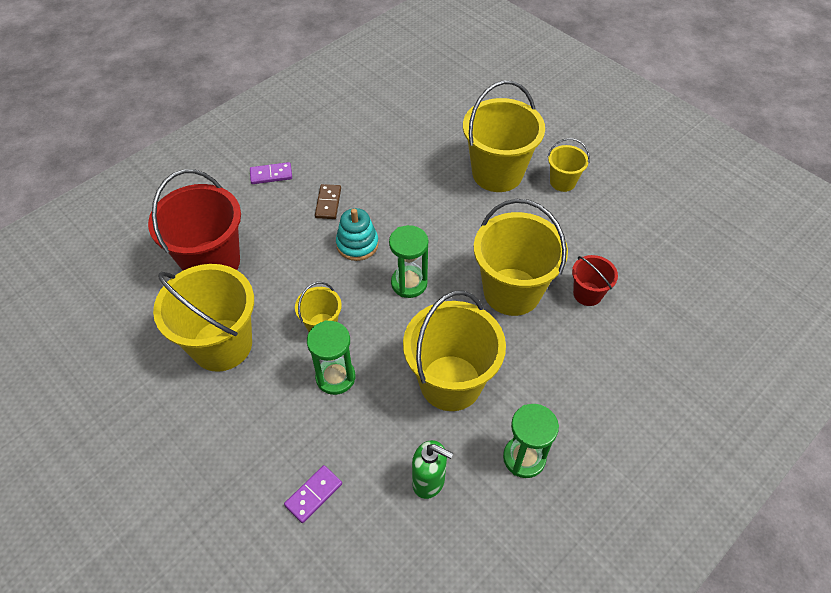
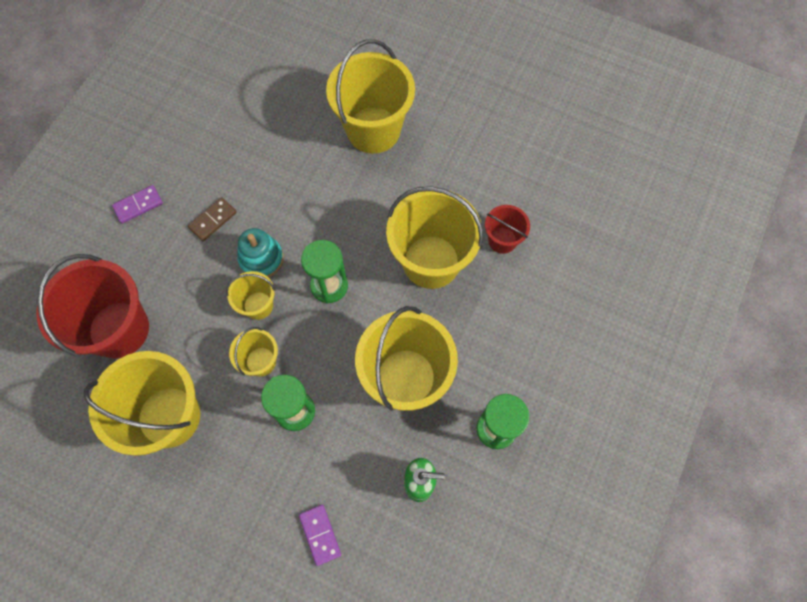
camera: 20 degrees left, 15 degrees up
purple domino [284,465,342,523] -> purple domino turned 45 degrees counterclockwise [299,505,341,566]
brown domino [315,184,341,219] -> brown domino turned 60 degrees clockwise [188,197,237,241]
yellow bucket [548,138,590,192] -> yellow bucket moved to [226,271,276,320]

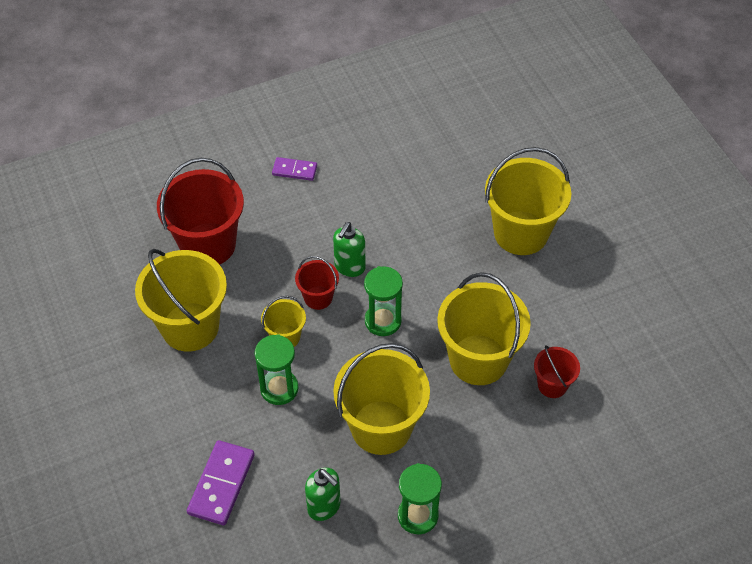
camera: 40 degrees right, 15 degrees down
brown domino [188,197,237,241] -> none
yellow bucket [226,271,276,320] -> red bucket [295,256,339,310]
turquoise stacking toy [237,228,284,278] -> green soap dispenser [333,222,365,277]
purple domino [299,505,341,566] -> purple domino [187,440,255,525], size x1.64

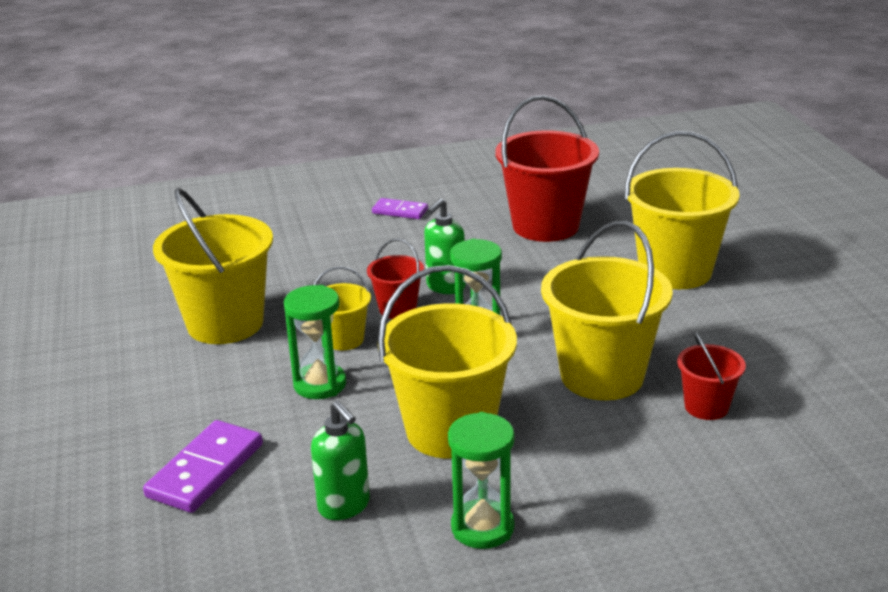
camera: 10 degrees right, 25 degrees down
red bucket [157,158,244,265] -> red bucket moved to [495,95,599,242]

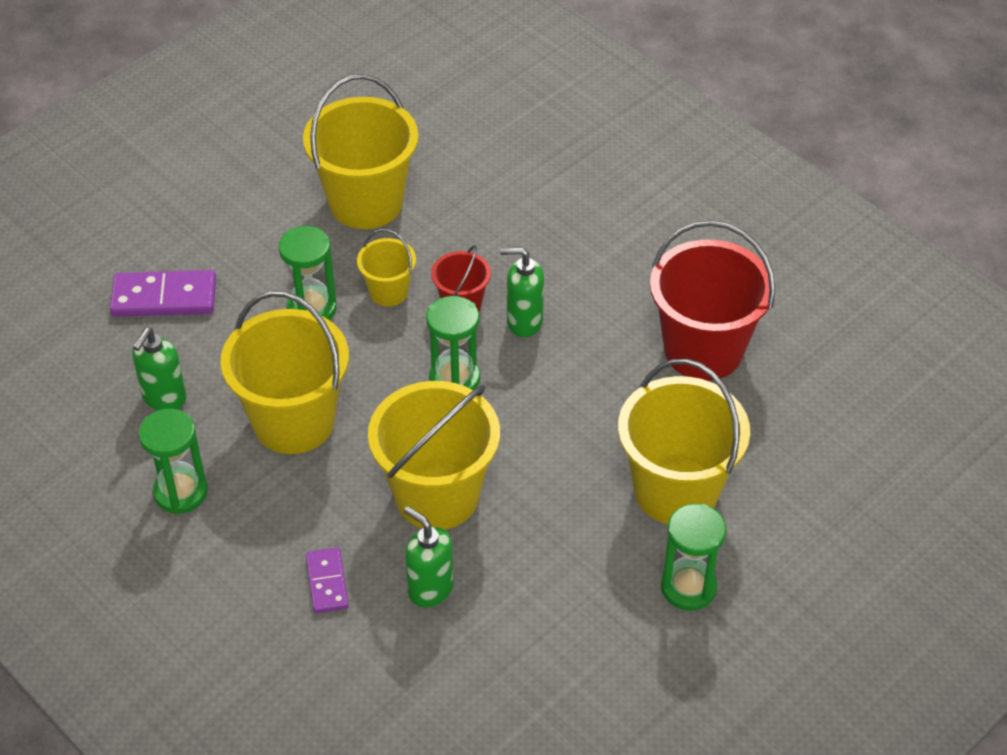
camera: 60 degrees right, 20 degrees up
purple domino [372,198,428,219] -> purple domino moved to [306,547,349,613]
red bucket [677,331,746,420] -> green soap dispenser [404,506,454,608]
none -> green hourglass [661,504,726,611]

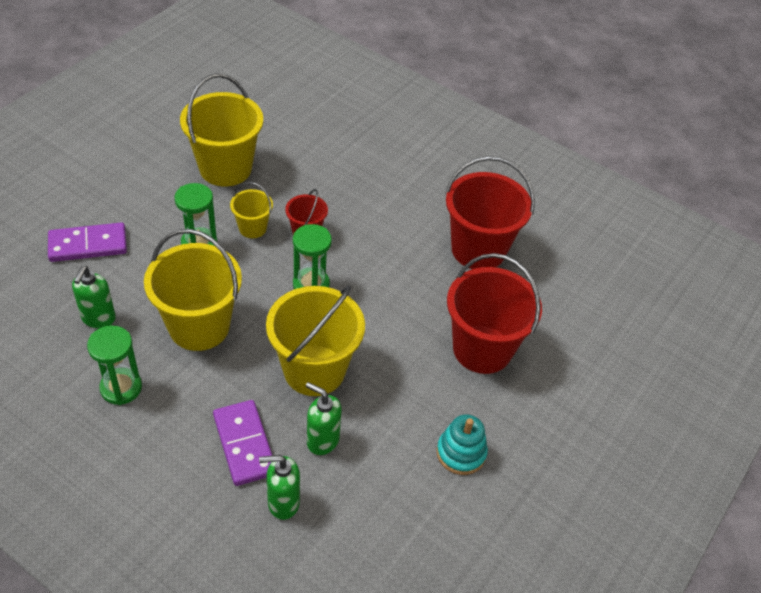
camera: 15 degrees left, 0 degrees up
purple domino [306,547,349,613] -> purple domino [213,400,272,486], size x1.64
green soap dispenser [500,247,544,337] -> green soap dispenser moved to [259,455,300,520]
yellow bucket [618,358,750,524] -> red bucket [447,253,542,374]
green hourglass [661,504,726,611] -> none
none -> turquoise stacking toy [437,415,488,475]

